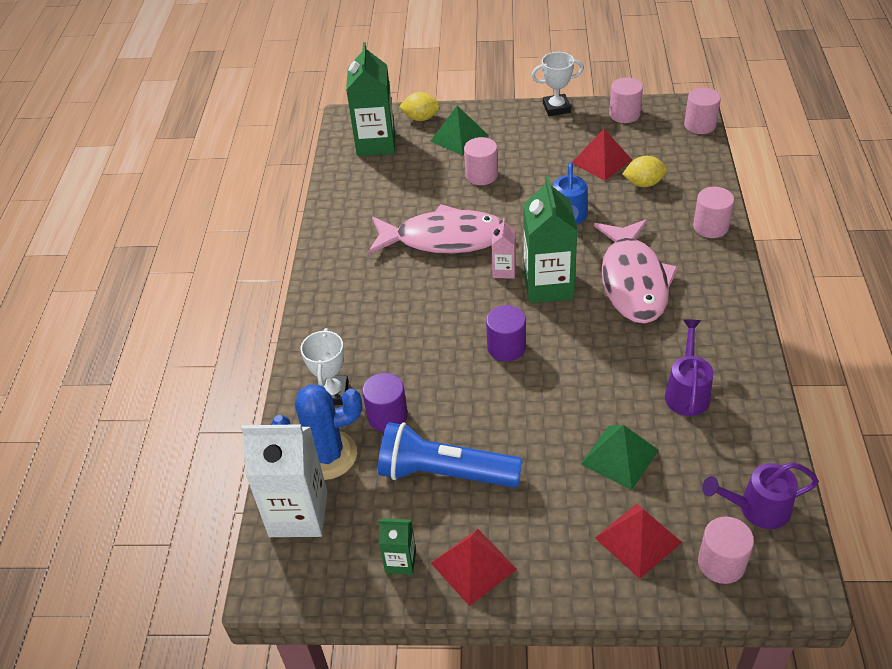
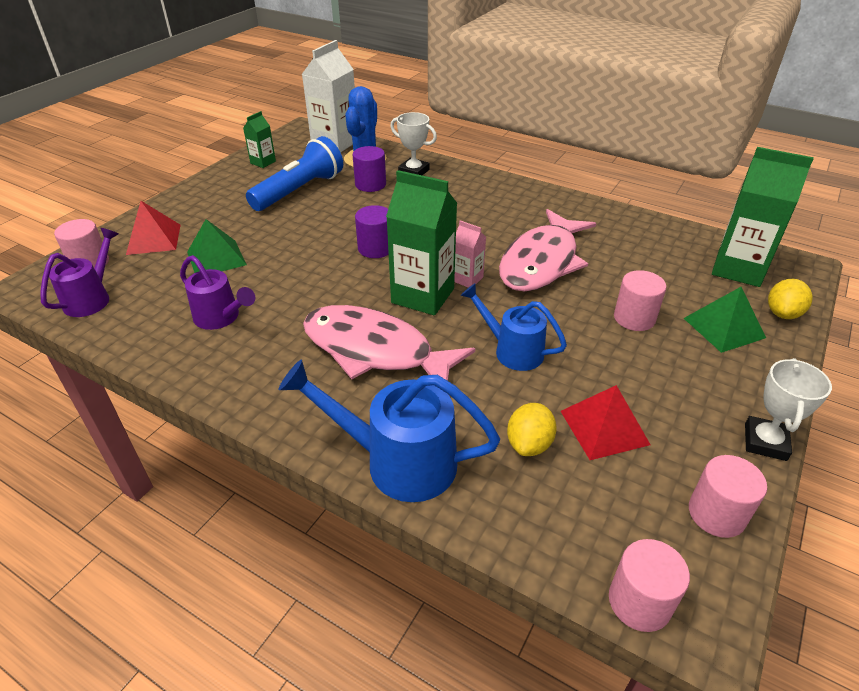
camera: 115 degrees right, 5 degrees down
red pyramid [431,529,517,606] -> none
pink cylinder [693,187,734,238] -> blue watering can [278,360,500,502]

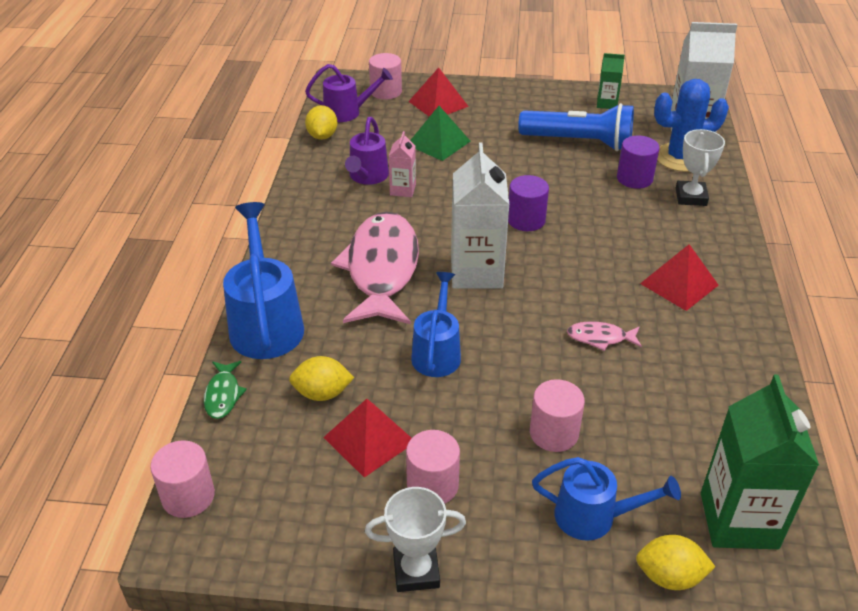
camera: 65 degrees right, 0 degrees up
green carton [386,170,457,315] -> white carton [451,143,510,289]
pink carton [454,220,486,288] -> pink carton moved to [388,131,416,197]
pink fish [499,209,596,292] -> pink fish [567,322,642,351], size x0.41
green pyramid [684,287,766,353] -> blue watering can [532,457,681,541]
pink cylinder [689,455,767,538] -> pink cylinder moved to [406,430,460,503]
none -> green fish [204,361,247,419]
none -> yellow lemon [305,105,337,140]
none -> red pyramid [640,244,719,311]

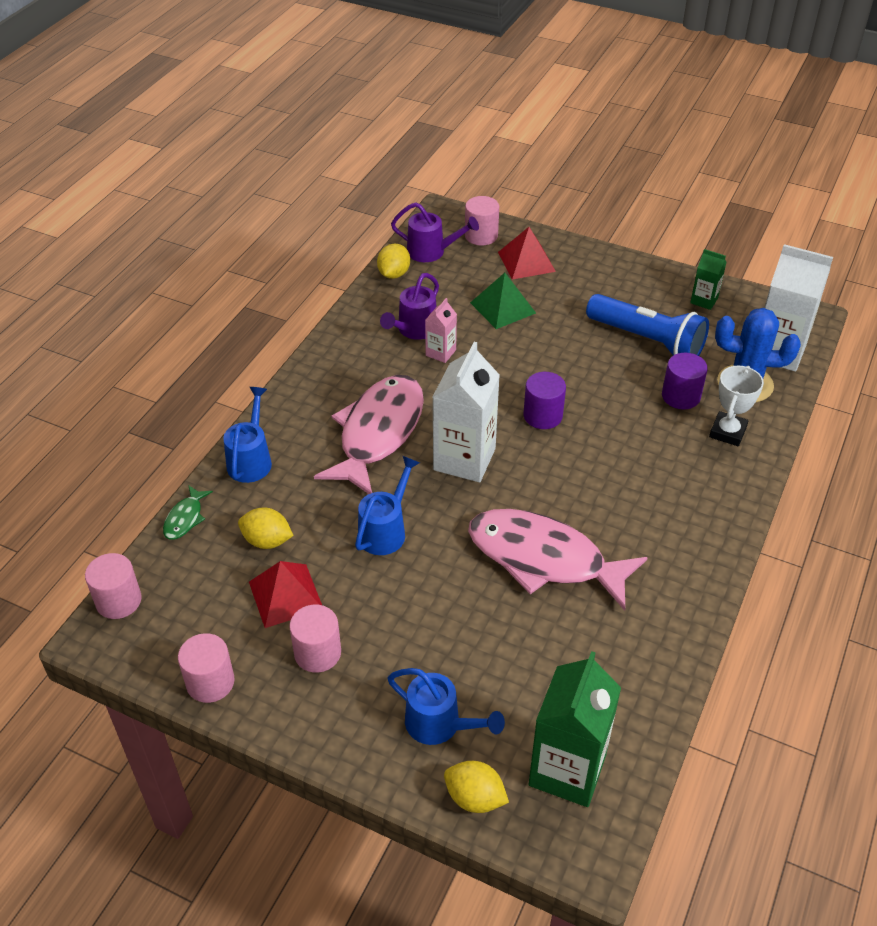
camera: 20 degrees right, 5 degrees up
blue watering can [223,202,304,359] -> blue watering can [223,387,272,483], size x0.65
white trophy [365,487,466,592] -> none
pink cylinder [530,379,585,452] -> pink cylinder moved to [178,633,235,703]
pink fish [567,322,642,351] -> pink fish [468,509,648,611], size x2.44
red pyramid [640,244,719,311] -> none

